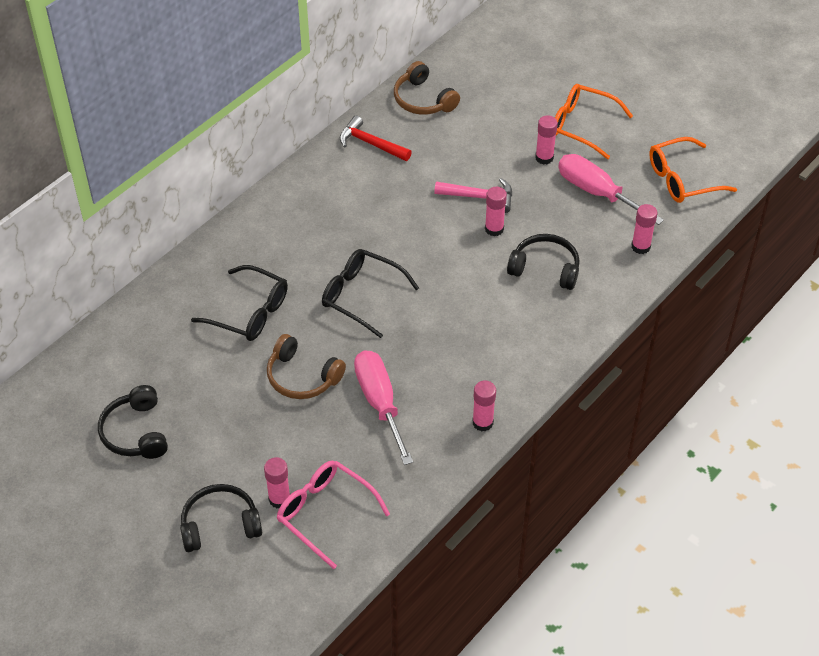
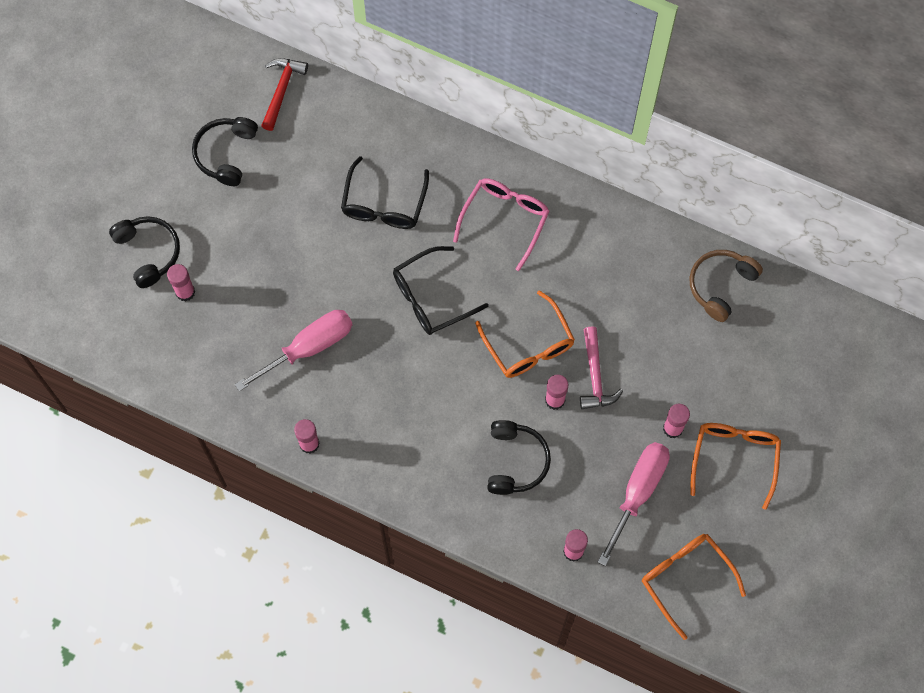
camera: 75 degrees right, 20 degrees up
black headphones [98,385,168,459] -> black headphones turned 45 degrees counterclockwise [192,117,258,186]
brown headphones [267,334,346,399] -> none
pink glasses [277,460,390,569] -> pink glasses moved to [453,178,549,271]
black glasses [322,249,419,338] -> black glasses turned 135 degrees counterclockwise [393,246,489,335]
red hammer [340,116,412,161] -> red hammer moved to [261,58,308,131]
none -> orange glasses [475,290,575,378]

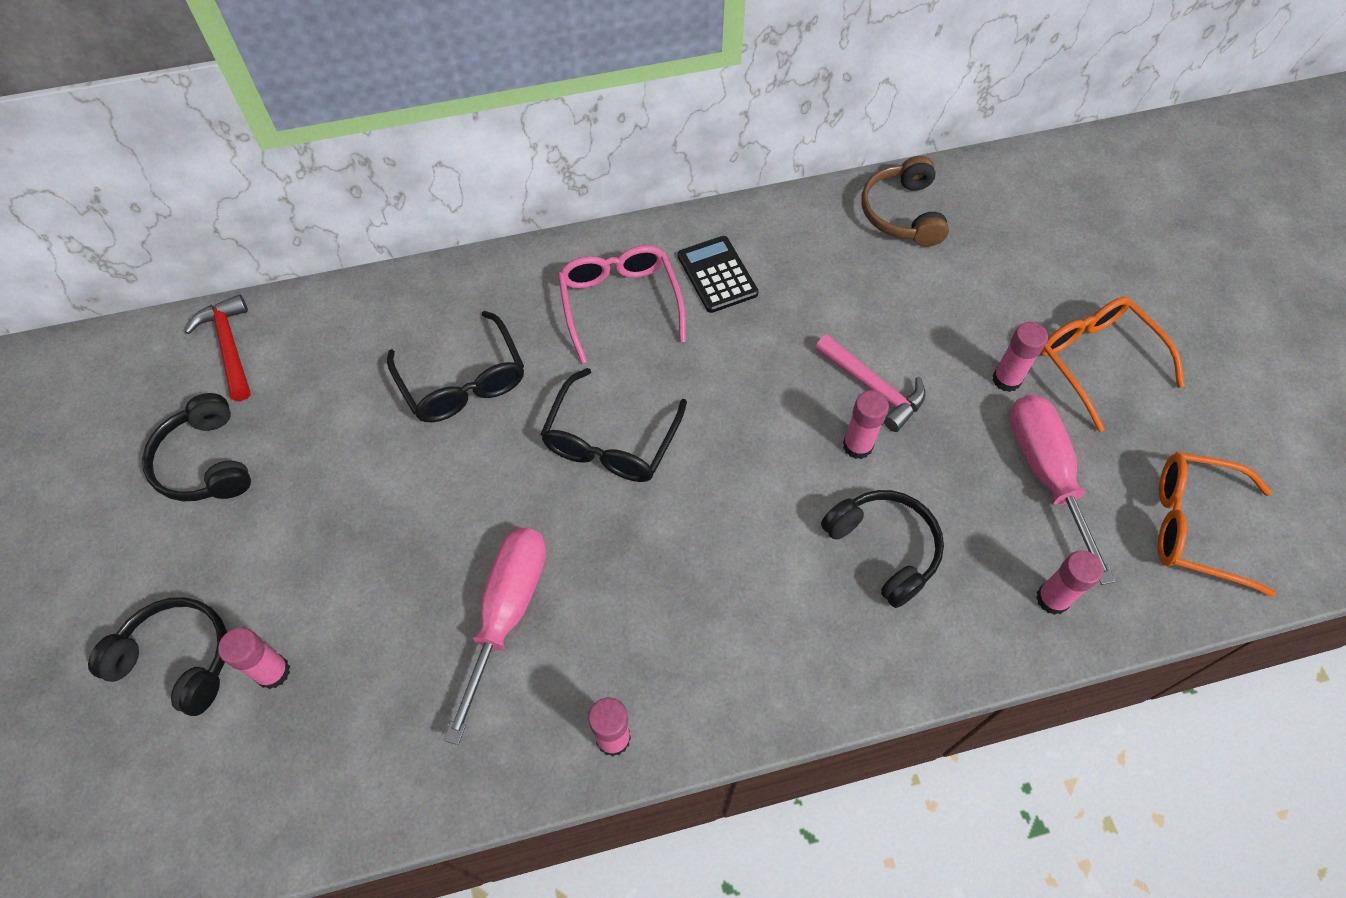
camera: 40 degrees left, 10 degrees down
orange glasses [475,290,575,378] -> none
none -> black calculator [678,236,758,313]

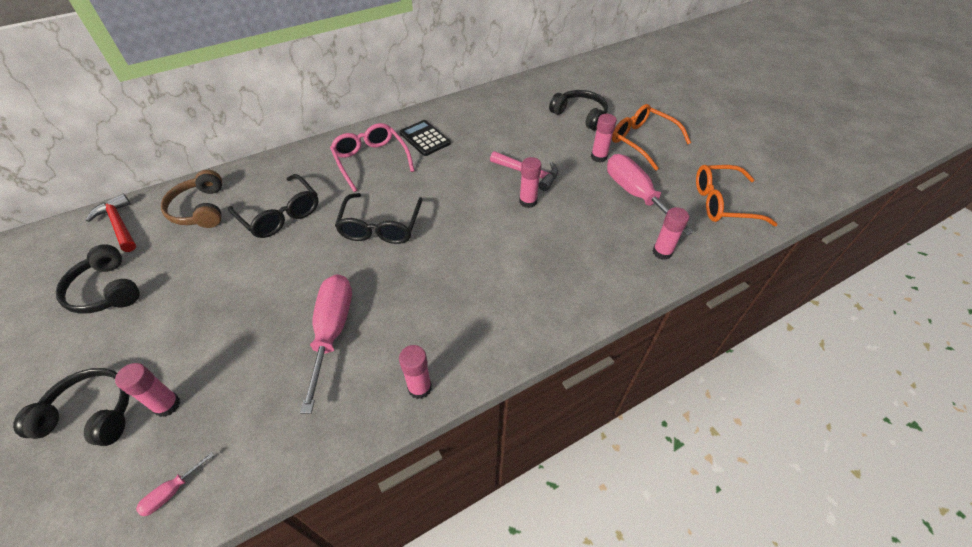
camera: 15 degrees left, 10 degrees down
black headphones [821,490,944,608] -> black headphones moved to [549,90,608,131]
brown headphones [861,156,949,247] -> brown headphones moved to [161,170,222,228]
none -> pink screwdriver [136,452,214,516]

